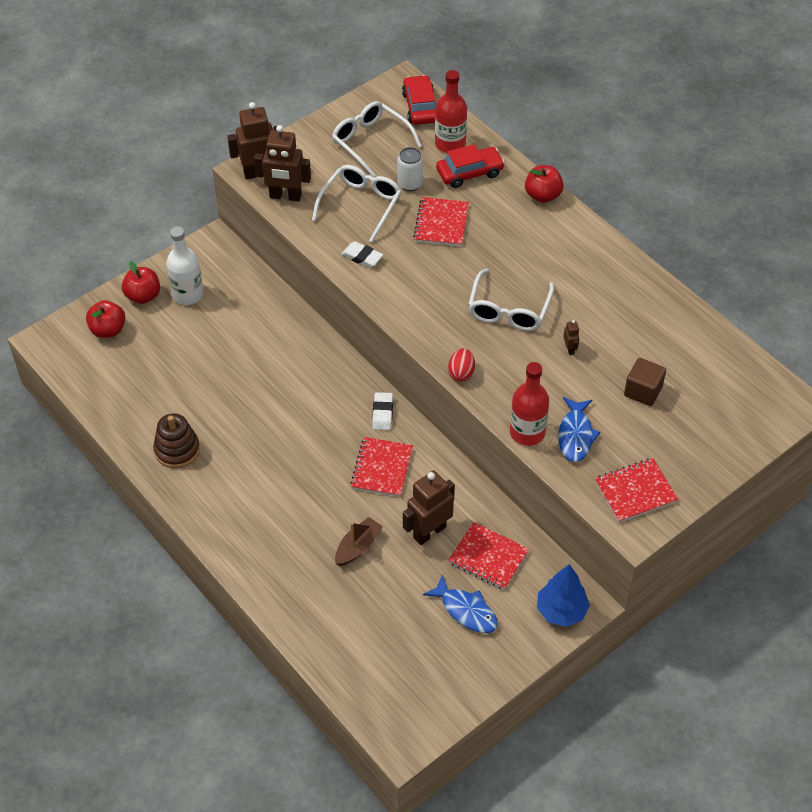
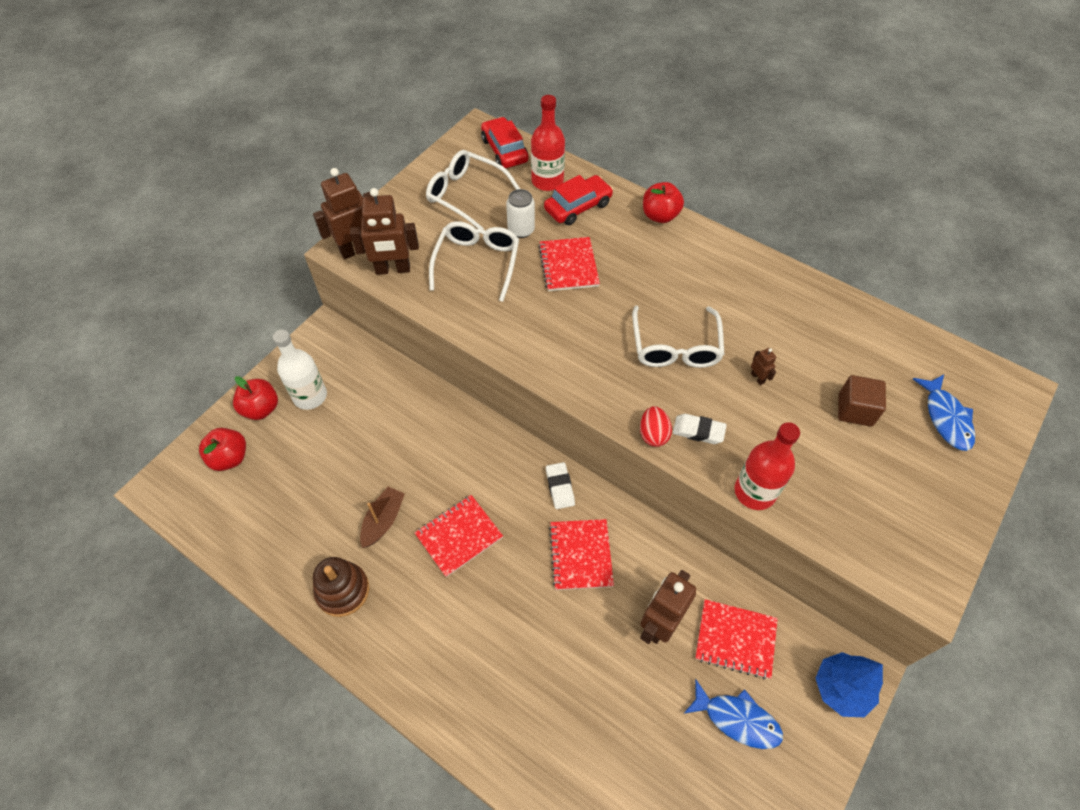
camera: 15 degrees left, 5 degrees up
brown boat [335,517,383,566] -> brown boat moved to [360,487,405,548]
white eraser [341,241,383,268] -> white eraser moved to [673,414,727,444]
blue fish [558,397,600,462] -> blue fish moved to [913,374,975,451]
red notebook [595,458,679,523] -> red notebook moved to [415,495,503,577]

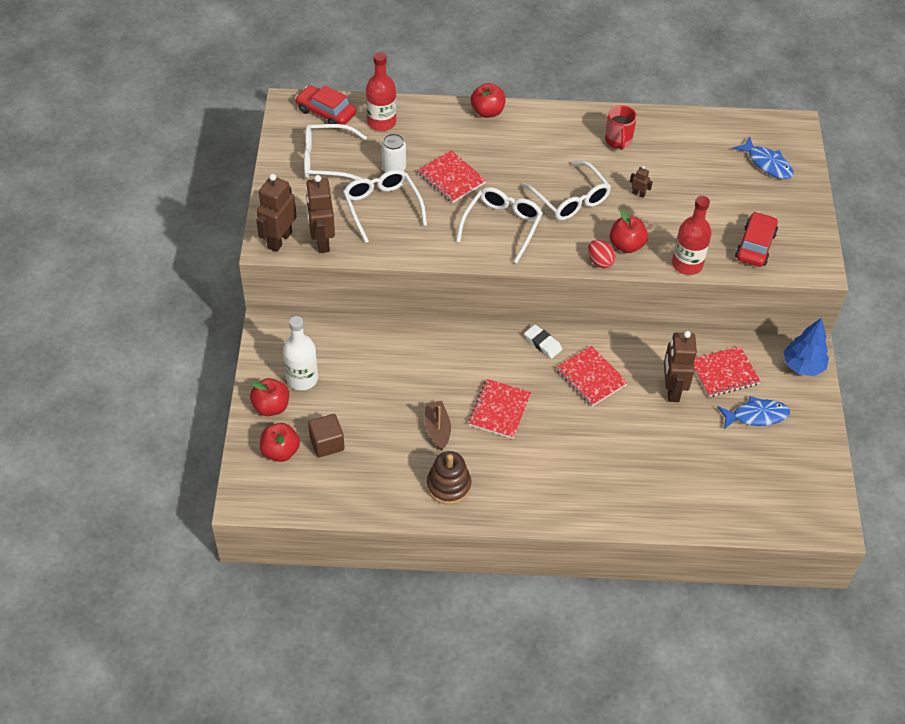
camera: 35 degrees left, 5 degrees down
brown robot [350,188,419,275] -> brown robot turned 120 degrees clockwise [306,175,335,253]
red car [544,175,613,225] -> red car moved to [735,212,778,267]
white eraser [673,414,727,444] -> red apple [610,210,648,253]
brown cube [838,375,886,426] -> brown cube moved to [308,414,345,457]
none -> white glasses [456,187,543,263]
none -> red mug [605,105,637,150]

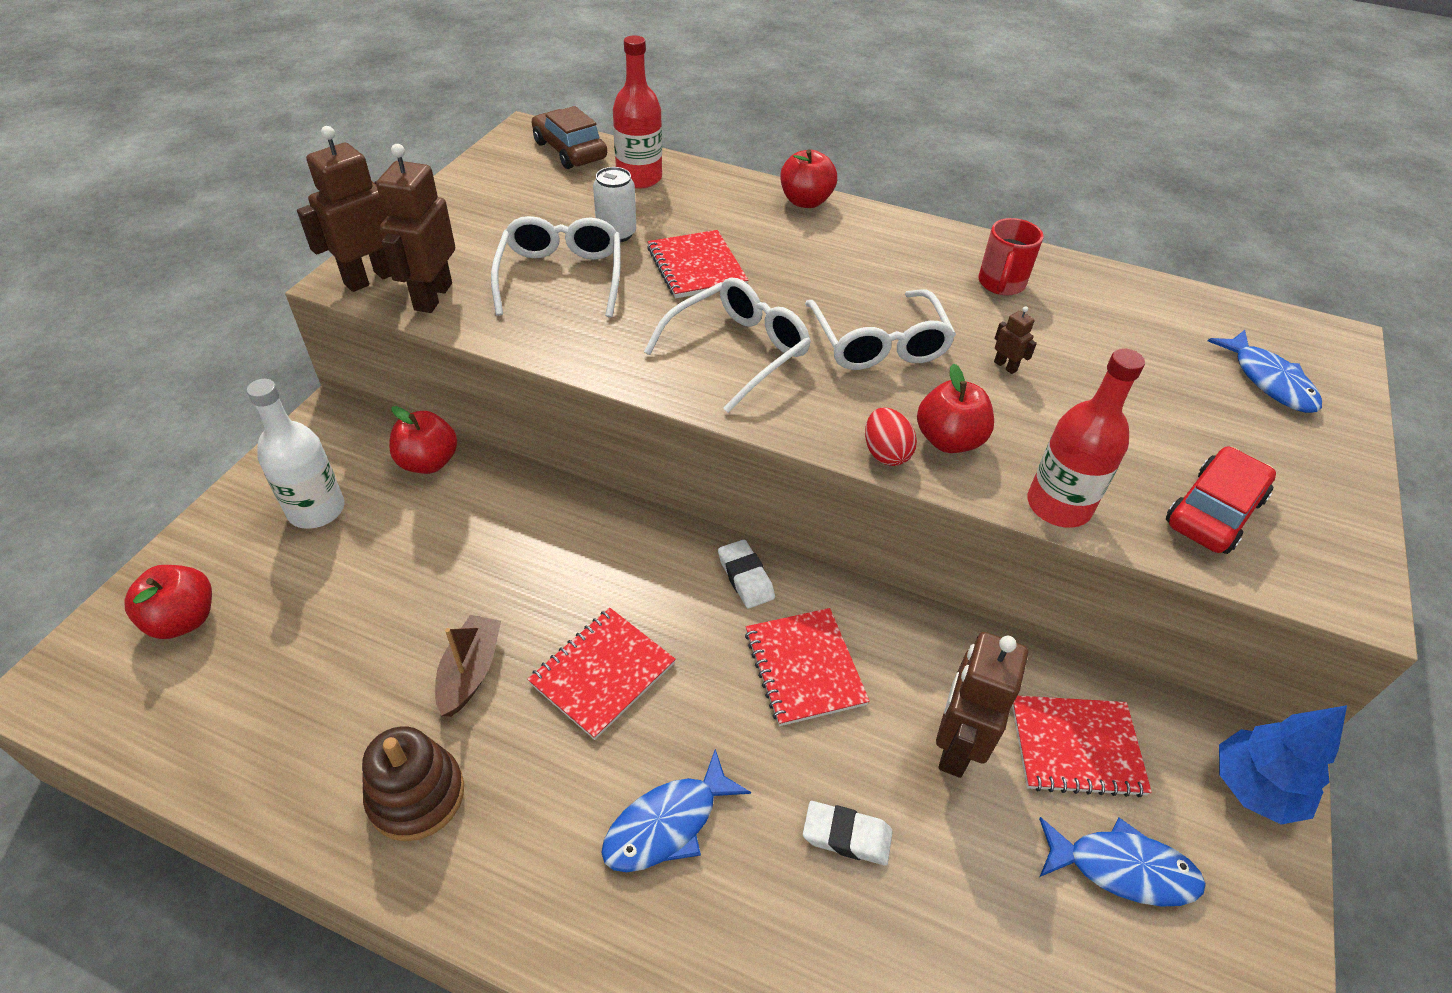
camera: 20 degrees right, 5 degrees down
red apple [250,378,289,416] -> red apple moved to [389,406,457,474]
red car [295,85,356,125] -> brown car [532,106,607,169]
white glasses [304,124,367,180] -> none
brown cube [308,414,345,457] -> none
none -> blue fish [601,749,751,872]
none -> white eraser [803,801,893,866]

